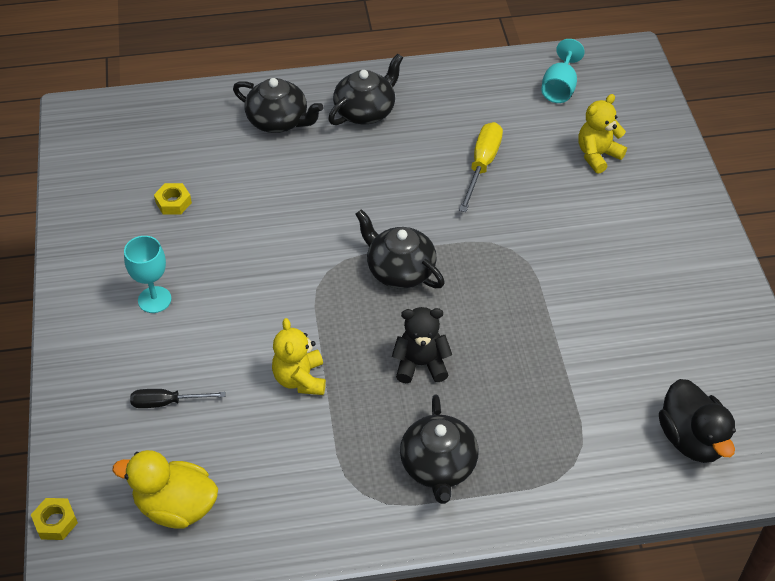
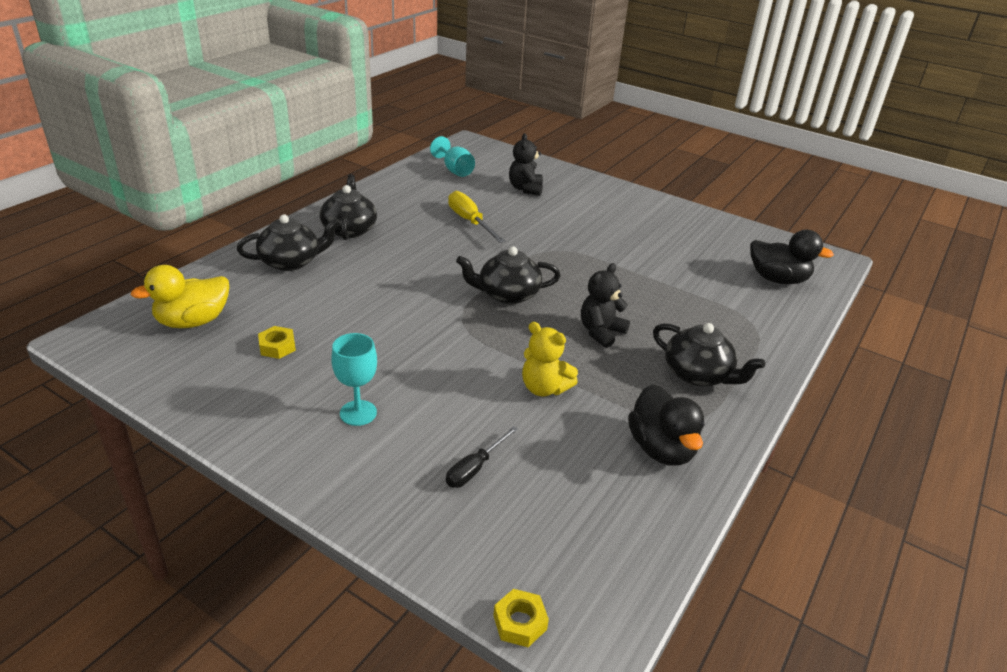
camera: 50 degrees left, 15 degrees down
yellow duck [113,450,218,529] -> yellow duck moved to [131,265,229,328]
yellow teddy bear [578,94,627,174] -> black teddy bear [509,133,543,196]
none -> black duck [628,384,705,466]

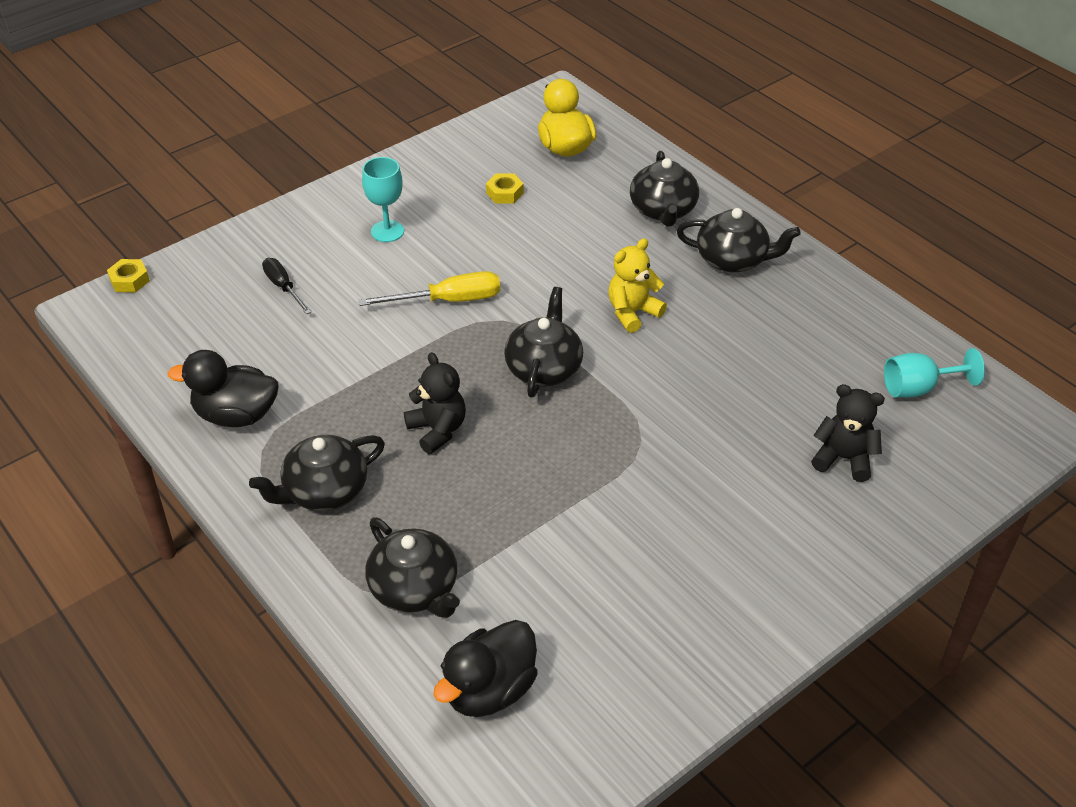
camera: 110 degrees right, 10 degrees up
yellow screwdriver [448,191,505,243] -> yellow screwdriver moved to [359,271,500,306]
yellow teddy bear [522,322,578,397] -> yellow teddy bear moved to [608,238,667,333]
none -> black teapot [366,517,460,618]

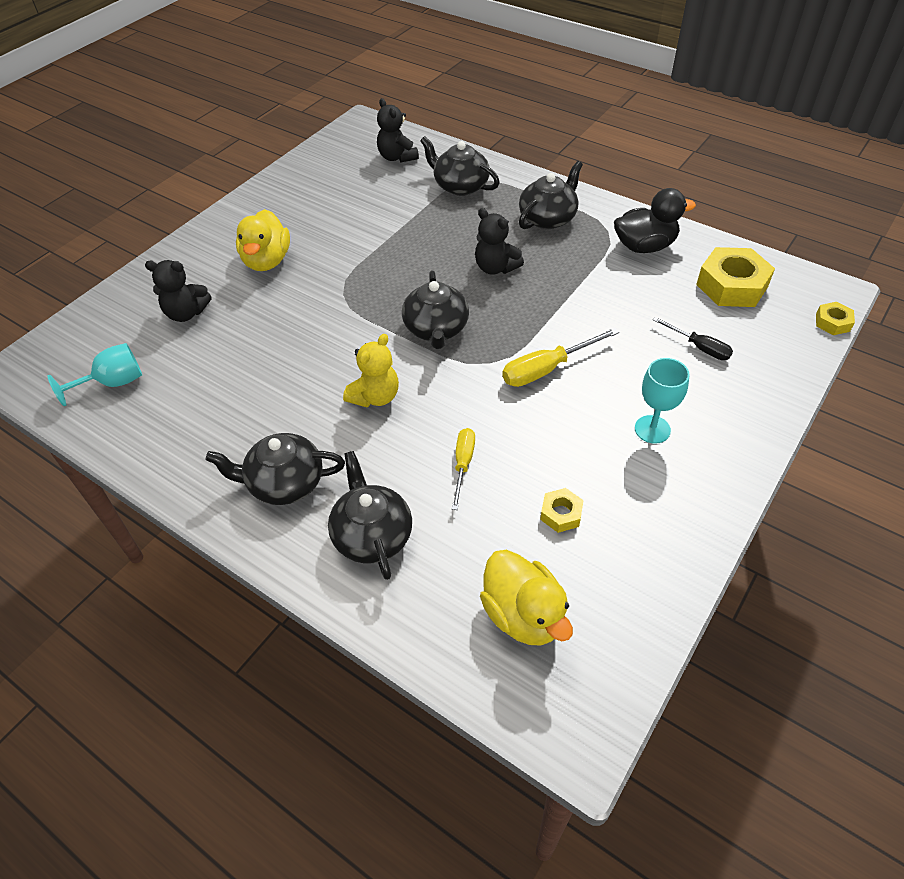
camera: 165 degrees right, 5 degrees up
black duck [433,620,538,717] -> black teddy bear [377,98,419,163]
none -> yellow duck [236,209,290,271]
none -> yellow screwdriver [452,428,475,510]
none -> yellow nut [696,247,775,307]

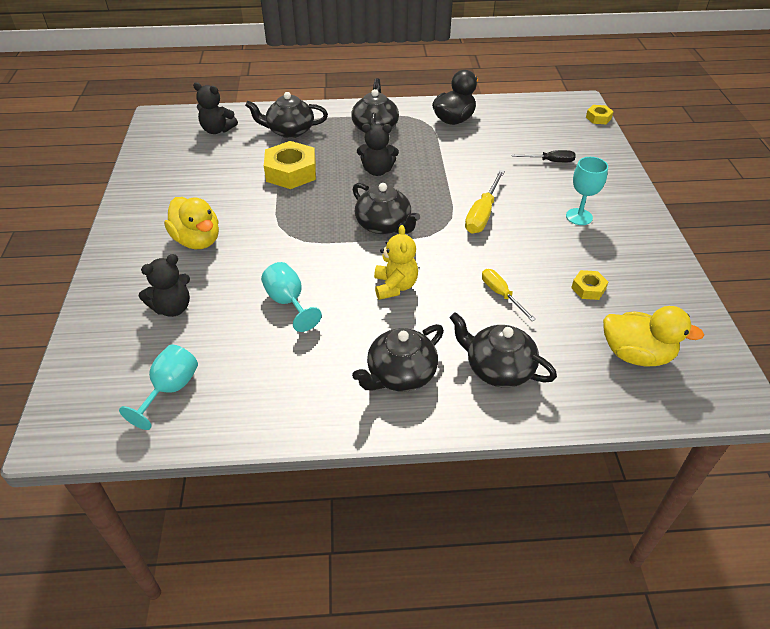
camera: 40 degrees left, 5 degrees down
yellow nut [696,247,775,307] -> yellow nut moved to [264,141,316,189]
none -> turquoise goblet [261,262,322,332]

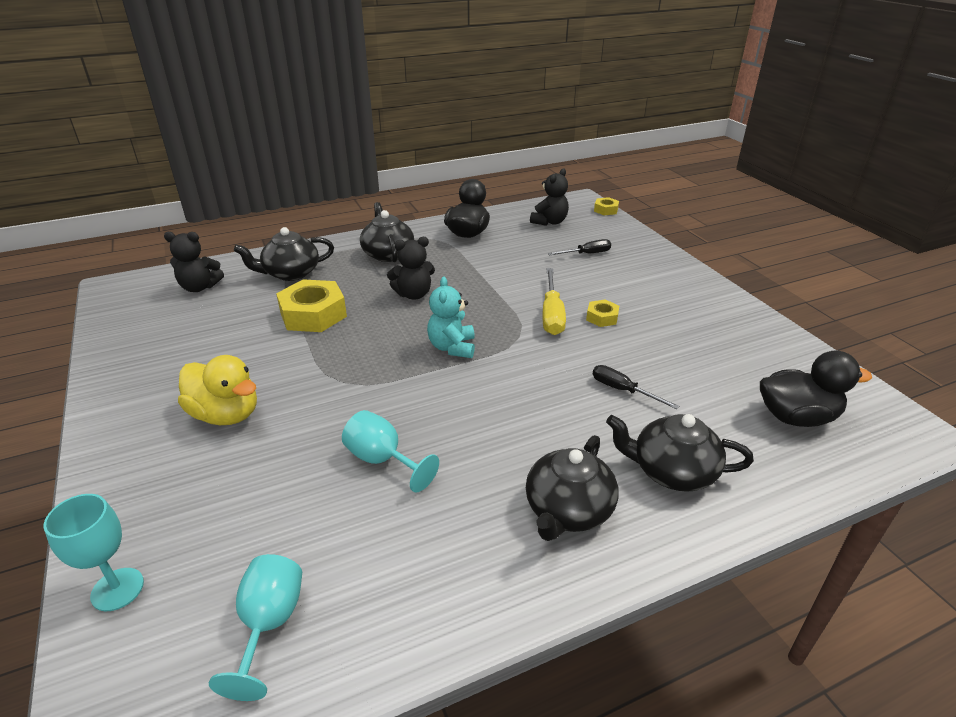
camera: 20 degrees left, 10 degrees down
black teddy bear [139,254,190,317] -> black teddy bear moved to [530,168,569,226]
black teapot [352,183,420,234] -> turquoise teddy bear [427,277,475,358]
yellow teddy bear [374,225,418,300] -> none
yellow screwdriver [482,269,536,321] -> black screwdriver [593,365,679,409]
turquoise goblet [566,157,608,225] -> turquoise goblet moved to [43,494,144,611]
yellow nut [571,270,608,300] -> yellow nut moved to [586,299,619,327]
yellow duck [603,306,704,366] -> black duck [760,351,872,427]

